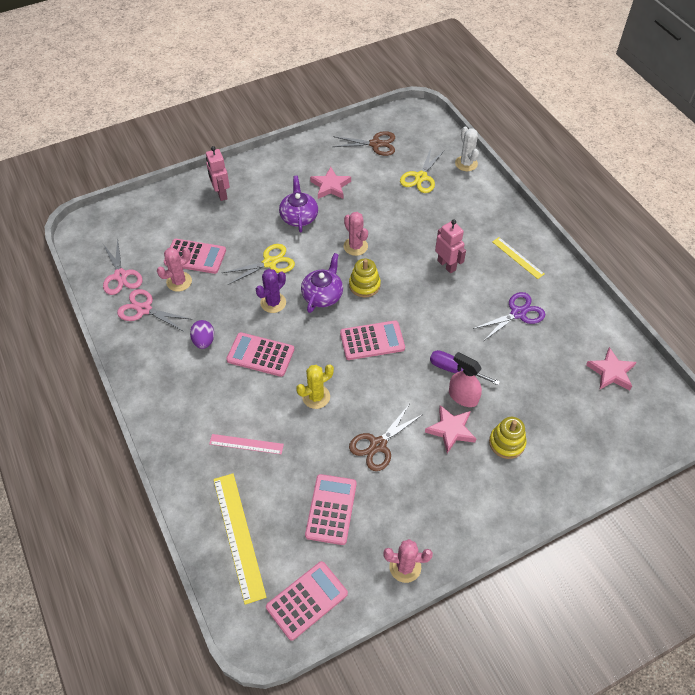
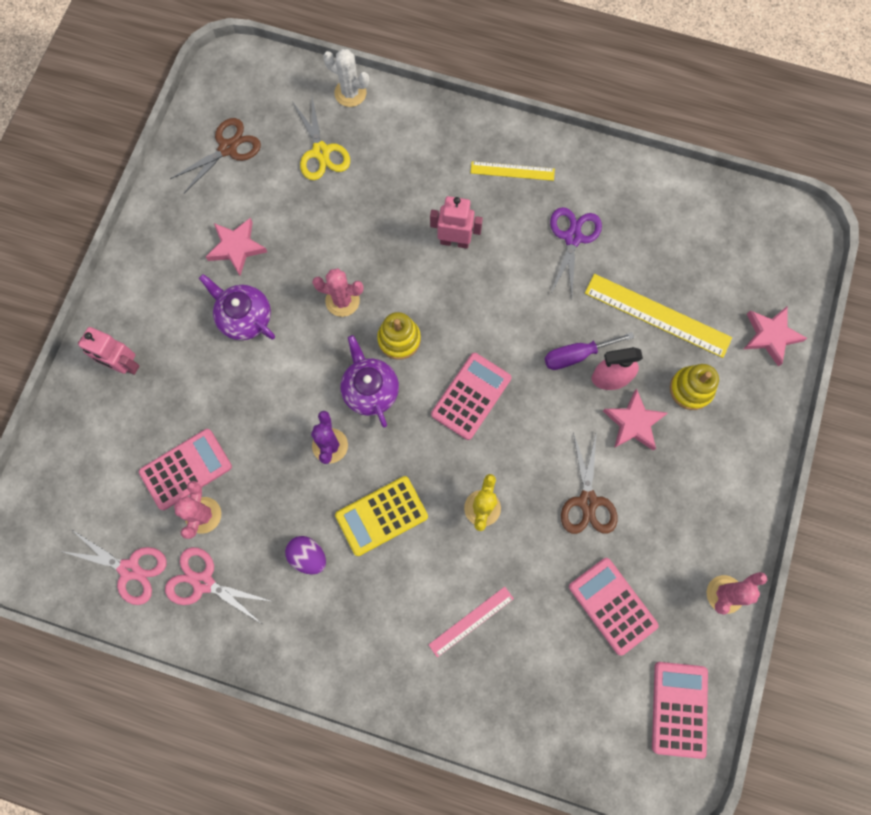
camera: 45 degrees left, 20 degrees up
pink scissors [117,289,193,331] -> pink scissors turned 45 degrees clockwise [165,547,274,624]
yellow ruler [213,474,267,605] -> yellow ruler moved to [585,274,732,358]
yellow scissors [222,244,295,285] -> none
pink calculator [226,332,295,377] -> yellow calculator [335,476,428,556]
pink star [586,347,636,390] -> pink star moved to [744,306,807,367]

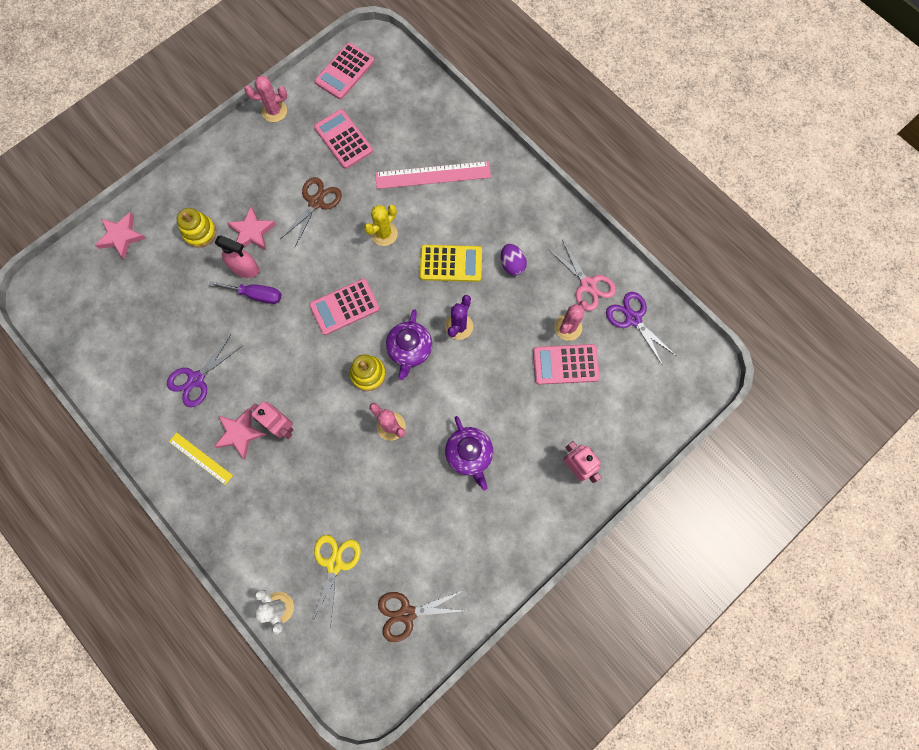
camera: 150 degrees left, 0 degrees up
pink scissors [61,529,167,605] -> purple scissors [606,292,675,366]
pink star [206,218,267,276] -> pink star moved to [214,407,267,460]
pink ruler [428,587,514,657] -> pink ruler [375,161,491,189], size x1.72
pink calculator [569,558,659,655] -> pink calculator turned 150 degrees clockwise [314,109,373,169]
yellow ruler [585,274,732,358] -> none

